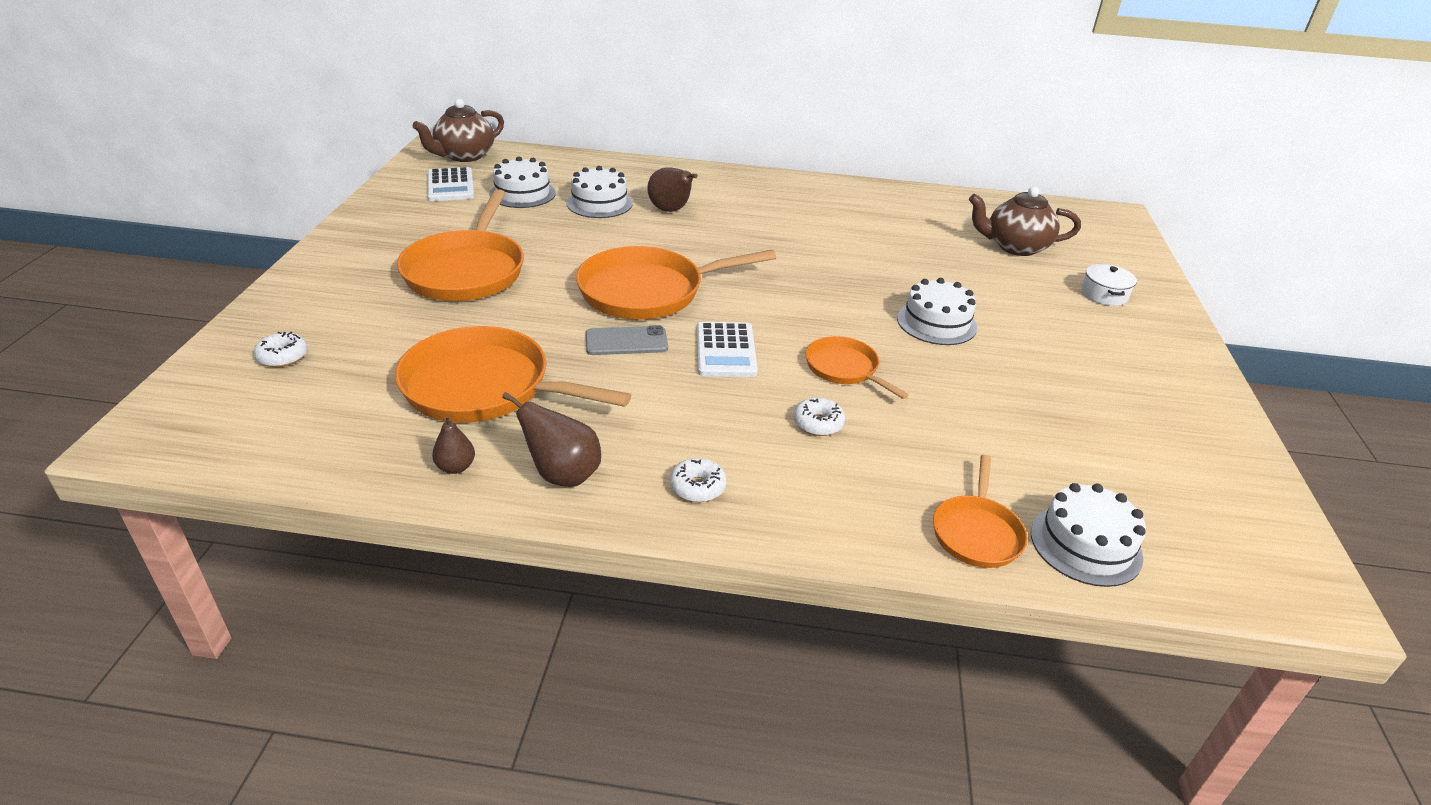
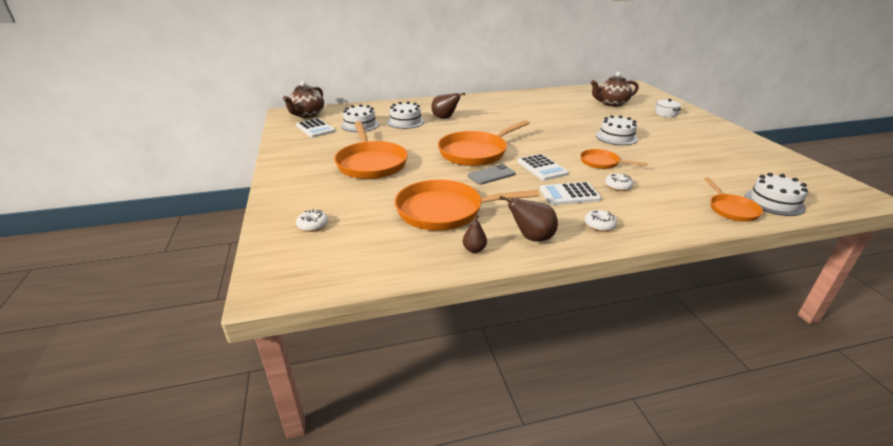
camera: 20 degrees left, 5 degrees down
none -> white calculator [540,182,601,205]

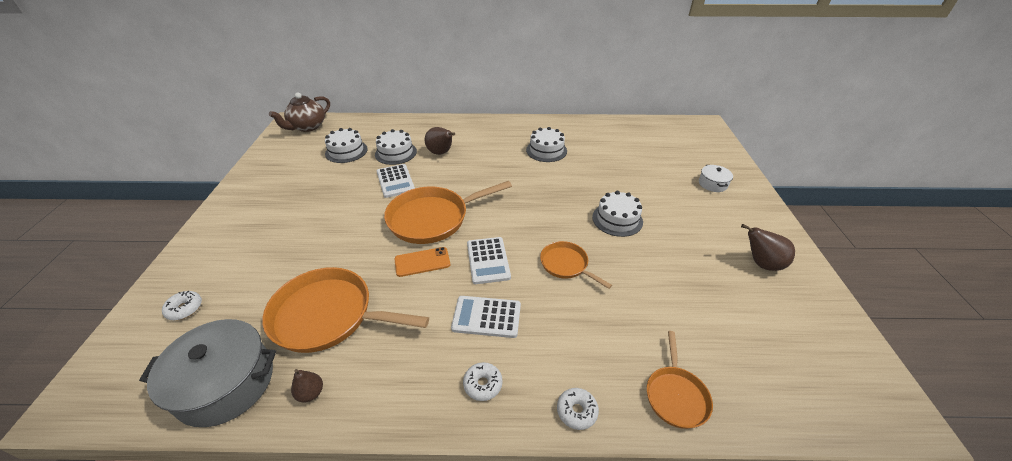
camera: 15 degrees right, 10 degrees up
white calculator [296,118,335,138] -> white calculator moved to [377,164,415,198]
orange pan [334,121,408,179] -> none
grey phone [468,164,515,185] -> orange phone [395,247,450,277]
brown pear [499,196,558,241] -> brown pear moved to [741,224,795,271]
brown teapot [591,72,639,107] -> none
white donut [605,173,633,191] -> white donut moved to [557,388,599,430]
white cake [745,173,808,216] -> white cake moved to [526,127,567,162]
none -> grey pot [139,319,276,427]

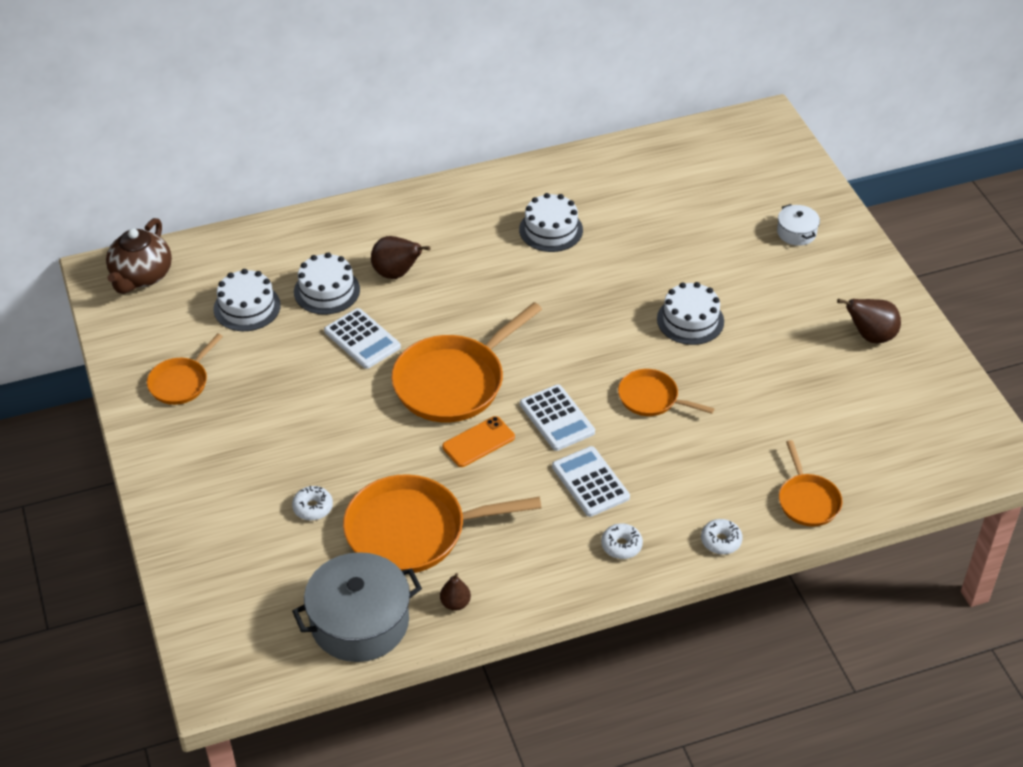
camera: 20 degrees left, 5 degrees up
white donut [162,291,202,320] -> white donut moved to [292,486,333,521]
white calculator [451,296,521,338] -> white calculator turned 75 degrees clockwise [552,446,630,517]
none -> orange pan [147,333,223,405]

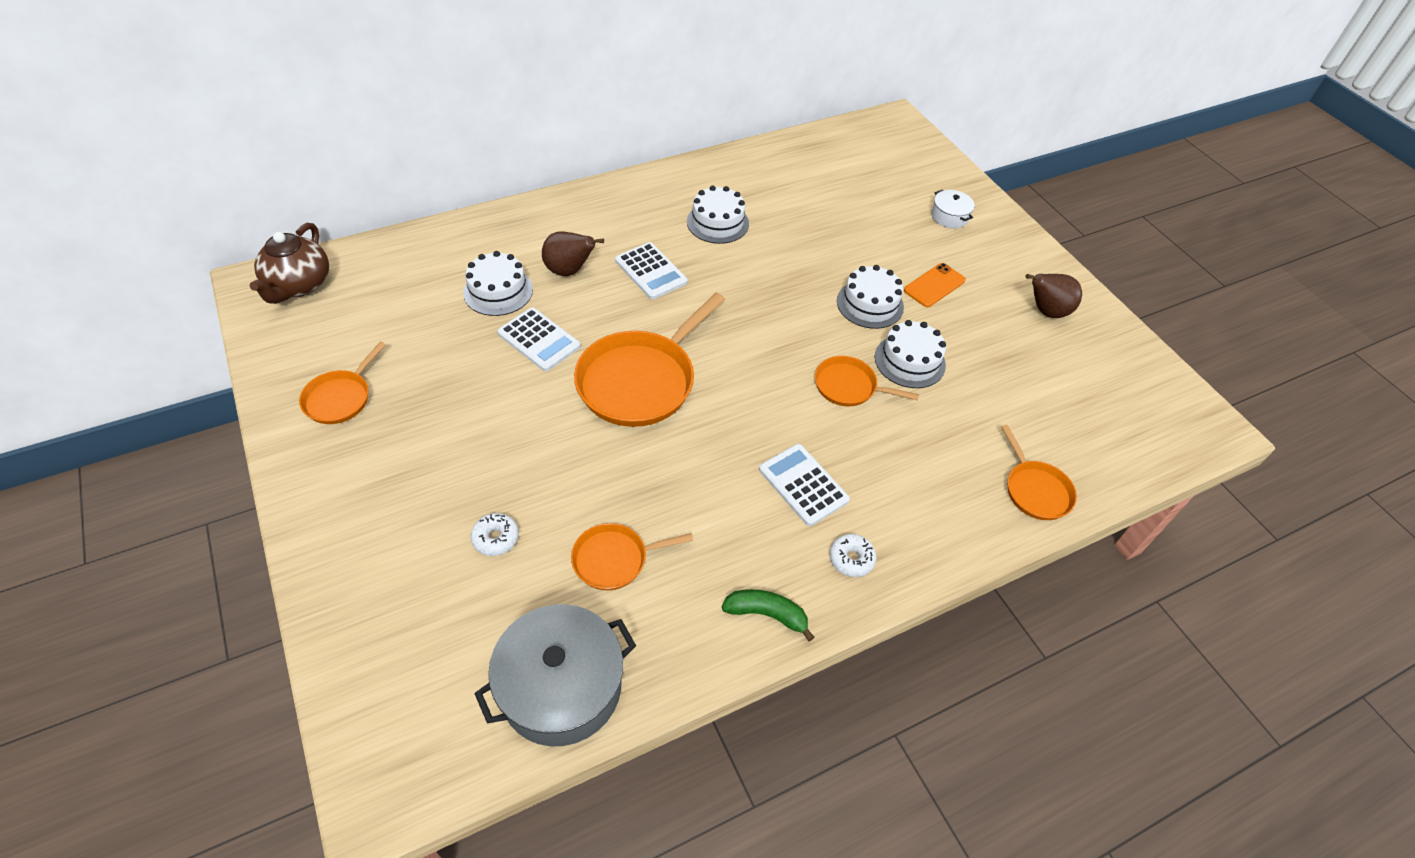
camera: 10 degrees left, 5 degrees up
white cake [213,269,281,331] -> white cake moved to [875,320,946,388]
orange pan [343,474,541,573] -> orange pan [571,523,693,590], size x0.54
brown pear [440,573,471,611] -> none
orange phone [442,416,515,467] -> orange phone moved to [904,263,966,307]
white calculator [520,384,595,451] -> white calculator moved to [615,242,688,300]
white donut [701,519,743,554] -> none
none -> green banana [722,589,814,642]

